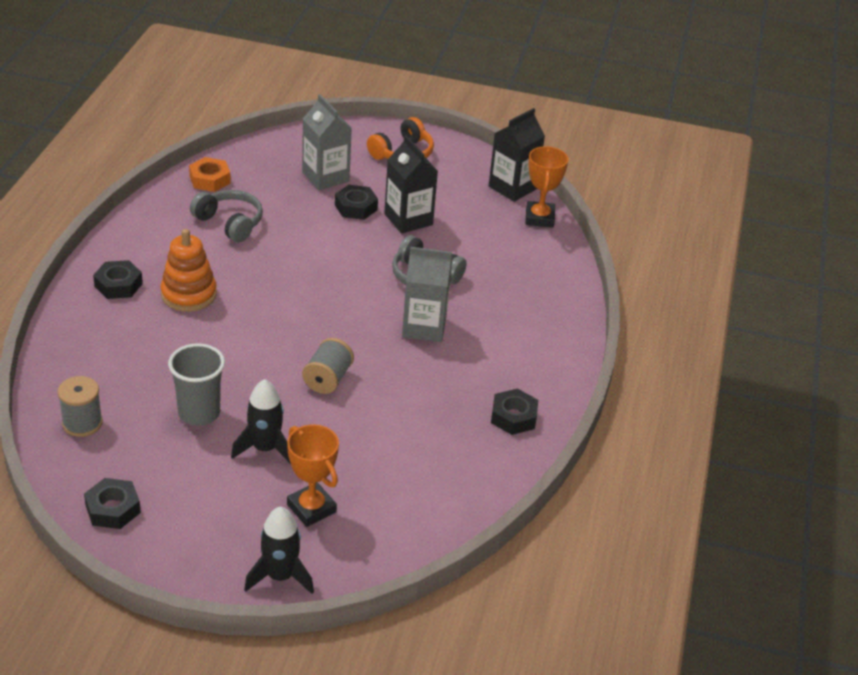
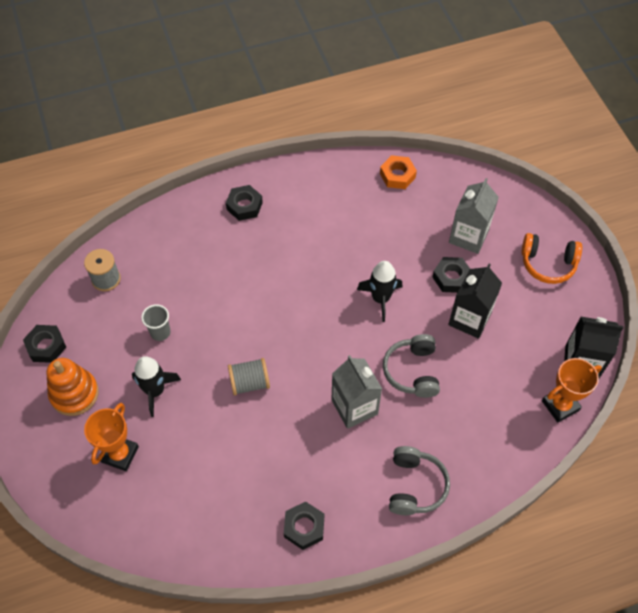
camera: 60 degrees right, 20 degrees up
orange stacking toy [161,229,217,312] -> orange stacking toy moved to [46,358,99,416]
grey cup [168,343,225,426] -> grey cup [141,304,171,341], size x0.64
grey headphones [190,190,263,242] -> grey headphones moved to [389,446,450,515]
black rocket [244,507,314,594] -> black rocket moved to [357,261,402,322]

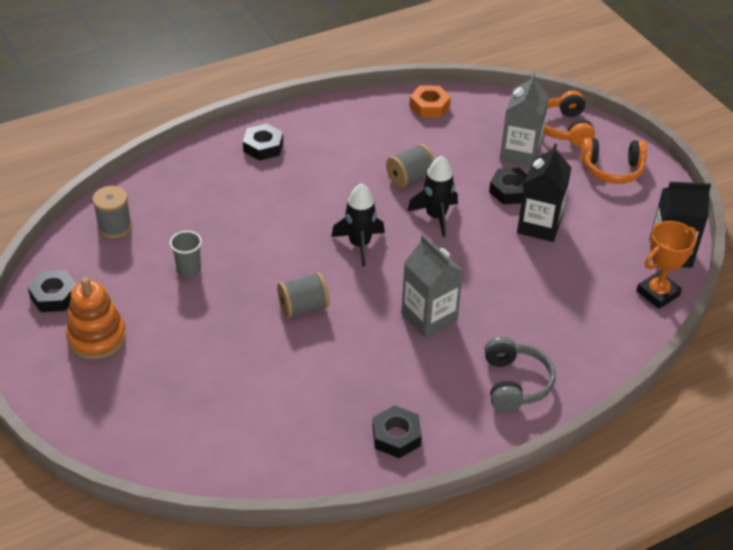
camera: 10 degrees left, 15 degrees down
orange trophy [84,403,139,471] -> none
black rocket [132,356,181,417] -> black rocket moved to [331,183,385,266]
grey headphones [383,334,440,398] -> none
none -> grey spool [386,144,435,188]
none -> orange headphones [543,91,595,146]

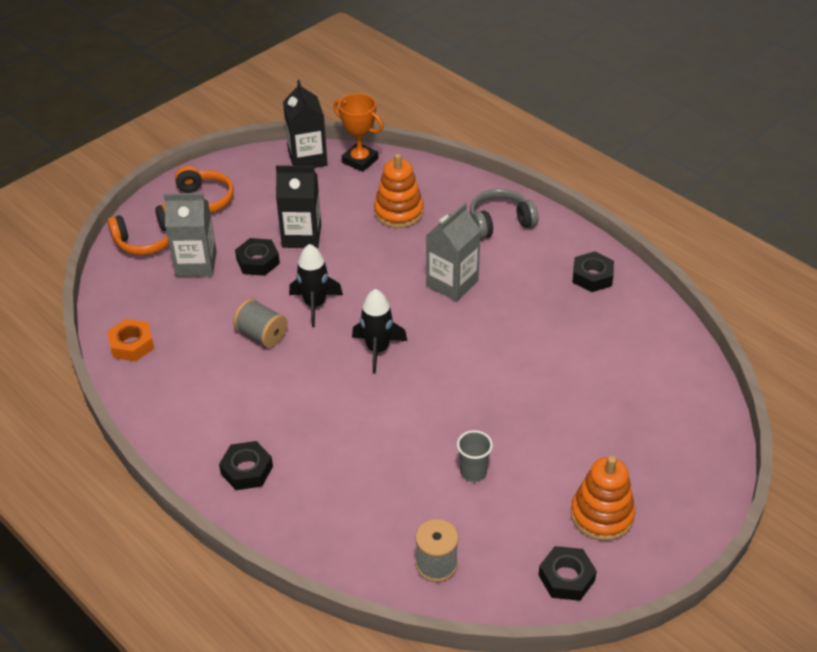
camera: 105 degrees left, 0 degrees up
grey spool [277,272,330,318] -> none
none -> orange stacking toy [374,153,424,228]

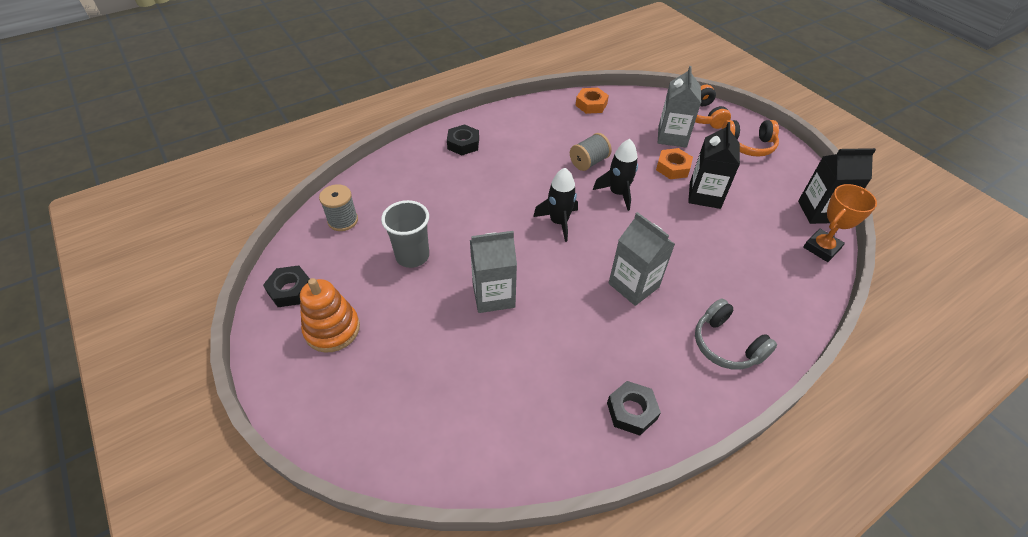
camera: 100 degrees right, 5 degrees up
black nut [235,238,280,276] -> orange nut [656,148,693,179]
orange stacking toy [374,153,424,228] -> none
grey cup [457,430,493,482] -> grey cup [381,200,429,268], size x1.57
grey headphones [470,189,539,239] -> grey headphones turned 150 degrees clockwise [695,298,777,370]
none -> grey carton [470,231,517,313]

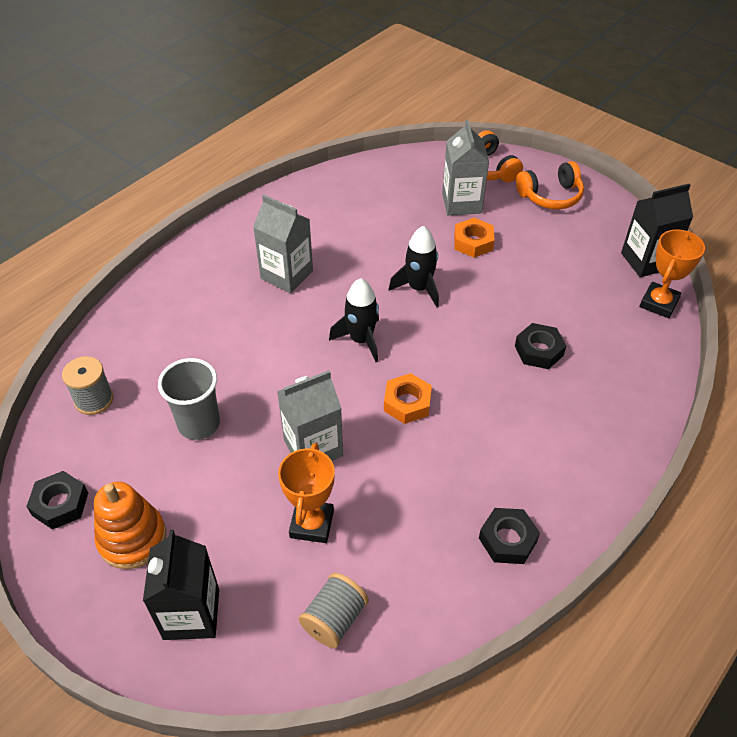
camera: 15 degrees left, 0 degrees up
black nut [447,124,479,155] -> black nut moved to [515,323,566,369]
grey spool [570,133,612,171] -> grey spool moved to [299,573,369,648]
orange nut [575,88,609,114] -> orange nut moved to [384,373,432,424]
grey carton [609,212,675,306] -> grey carton moved to [253,195,313,293]
black carton [688,122,740,209] -> black carton moved to [143,530,219,640]
grey headphones [695,298,777,370] -> none
none -> orange trophy [278,443,335,543]

